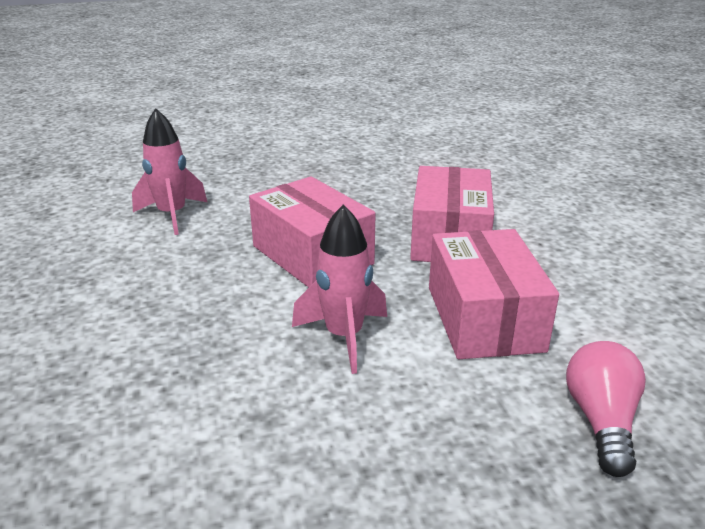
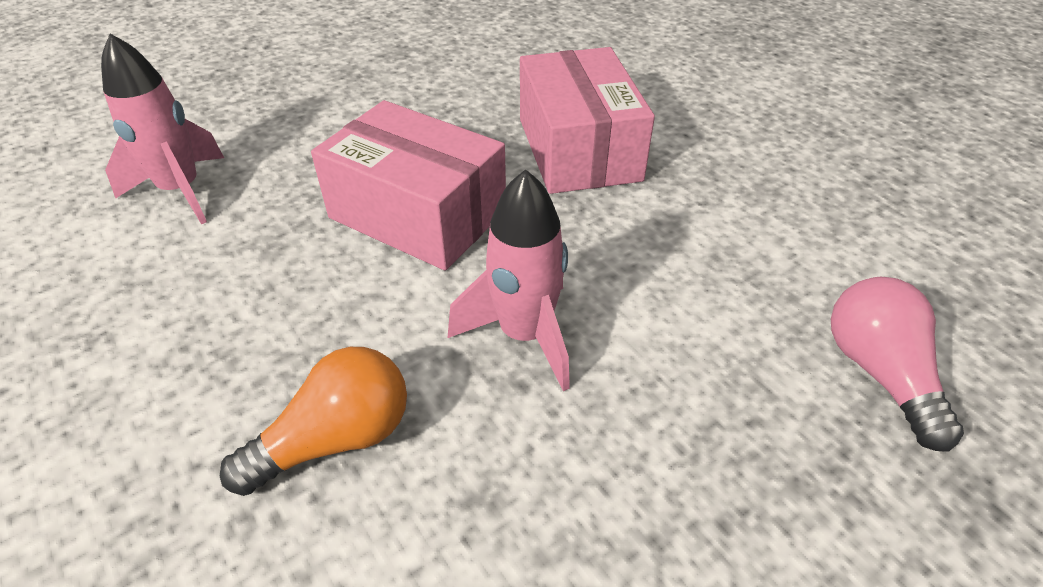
camera: 20 degrees left, 15 degrees up
pink box [429,229,559,359] -> none
none -> orange light bulb [220,347,407,496]

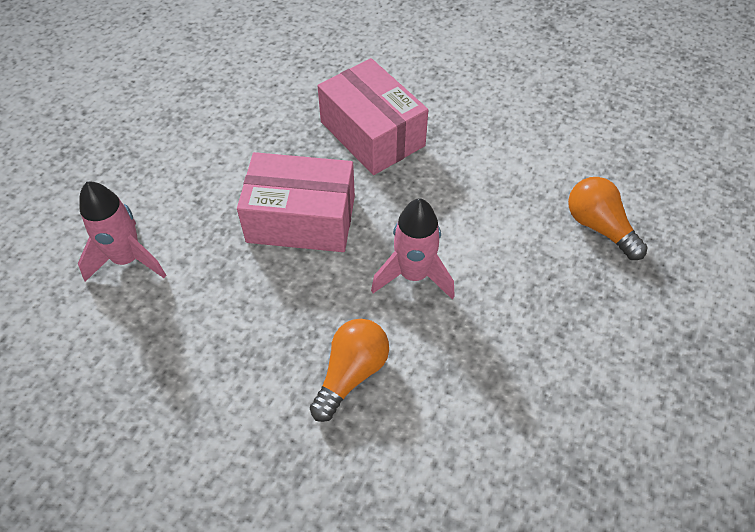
camera: 25 degrees left, 10 degrees up
pink light bulb [831,277,964,452] -> orange light bulb [568,177,648,260]

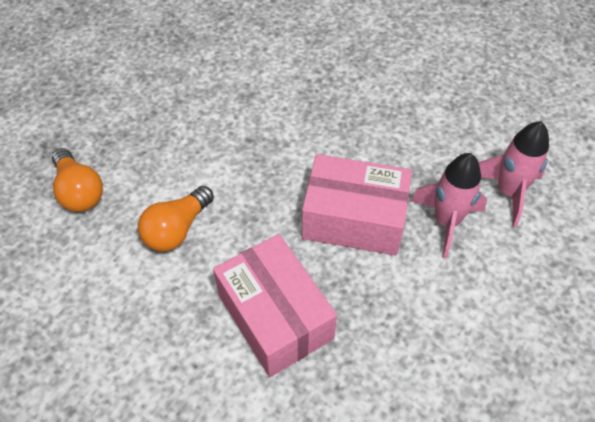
camera: 175 degrees left, 0 degrees up
orange light bulb [310,319,389,422] -> orange light bulb moved to [138,186,214,251]
pink rocket [371,198,455,299] -> pink rocket moved to [411,153,487,258]

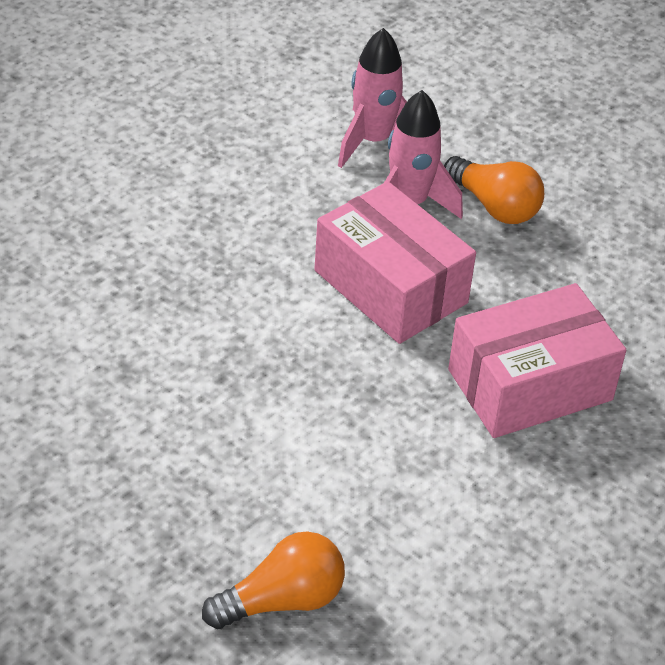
camera: 85 degrees left, 10 degrees down
orange light bulb [138,186,214,251] -> orange light bulb moved to [444,156,544,224]
pink box [302,154,412,256] -> pink box turned 60 degrees counterclockwise [314,181,476,344]

